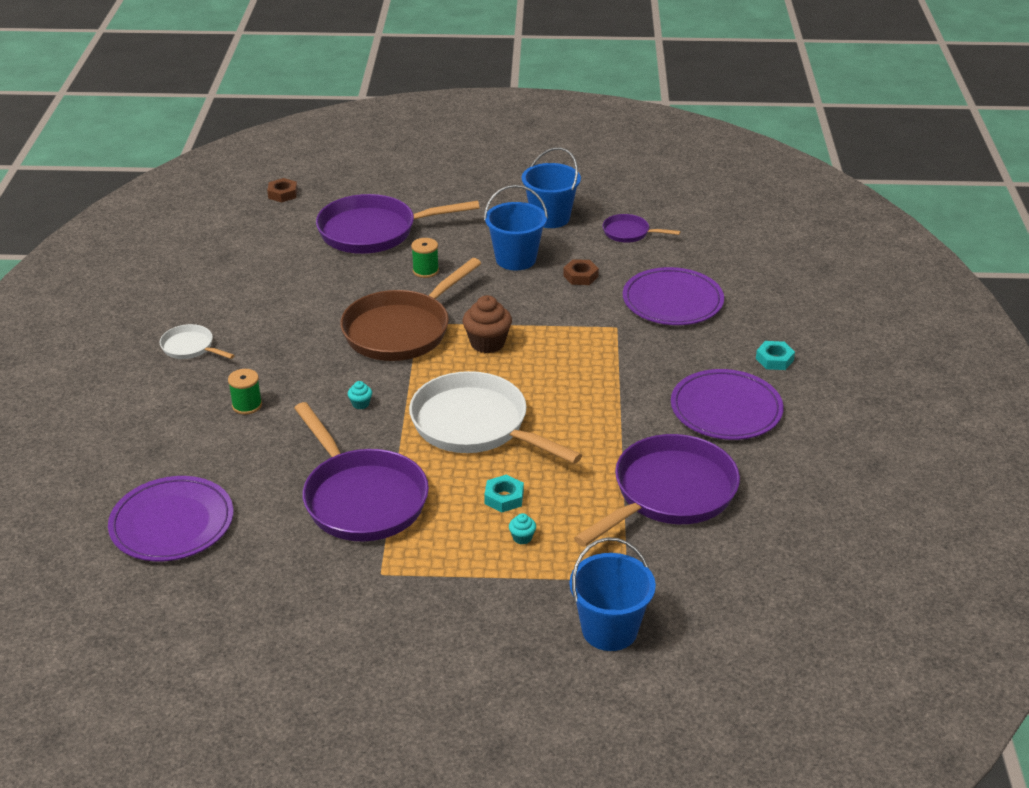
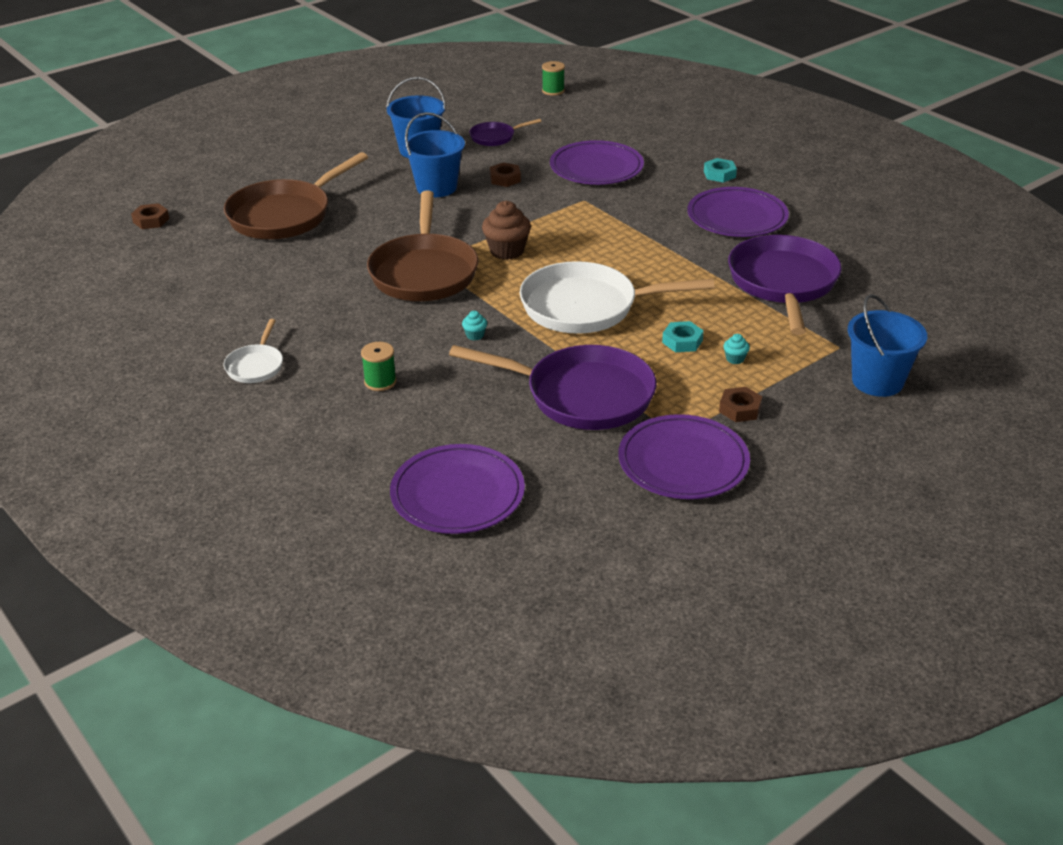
camera: 40 degrees left, 0 degrees up
white pan [160,324,235,359] -> white pan turned 75 degrees counterclockwise [223,319,283,383]
purple pan [316,194,480,254] -> brown pan [224,152,368,240]
green spool [411,238,439,278] -> green spool moved to [542,61,565,96]
none -> purple plate [618,414,750,499]
none -> brown nut [719,387,762,422]

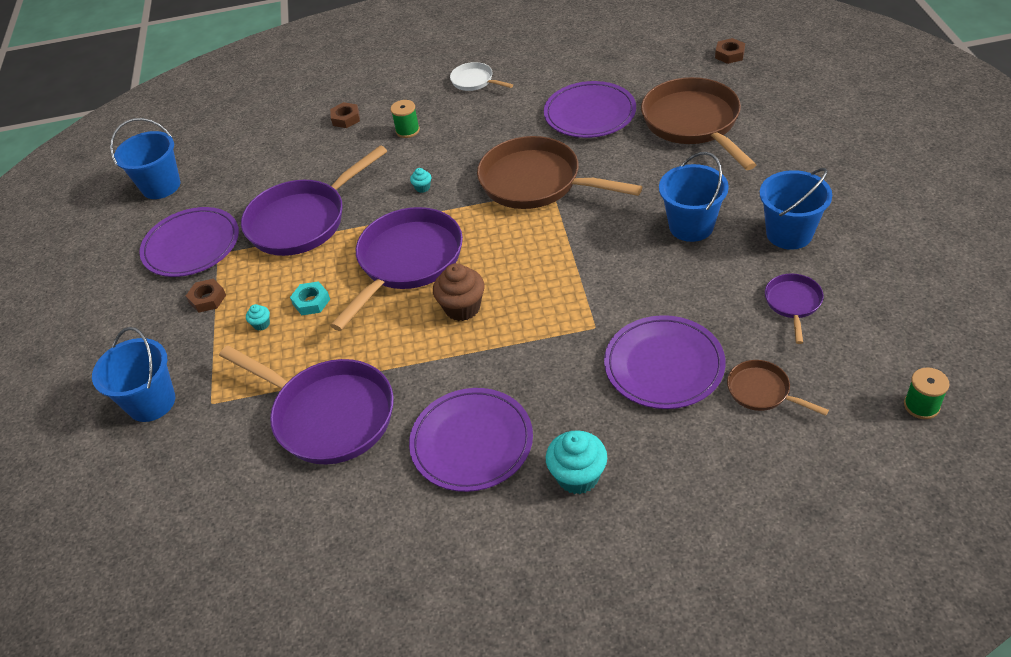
camera: 125 degrees right, 10 degrees up
purple plate [390,444,525,534] -> purple plate moved to [544,81,636,138]
brown cupcake [482,201,531,260] -> brown cupcake moved to [433,263,484,321]
brown nut [490,162,521,187] -> brown nut moved to [330,102,360,128]
white pan [520,261,715,334] -> purple pan [330,207,463,331]
turquoise nut [704,158,737,183] -> turquoise cupcake [546,430,607,494]
none -> blue bucket [110,118,180,199]
none -> brown pan [727,360,829,416]

